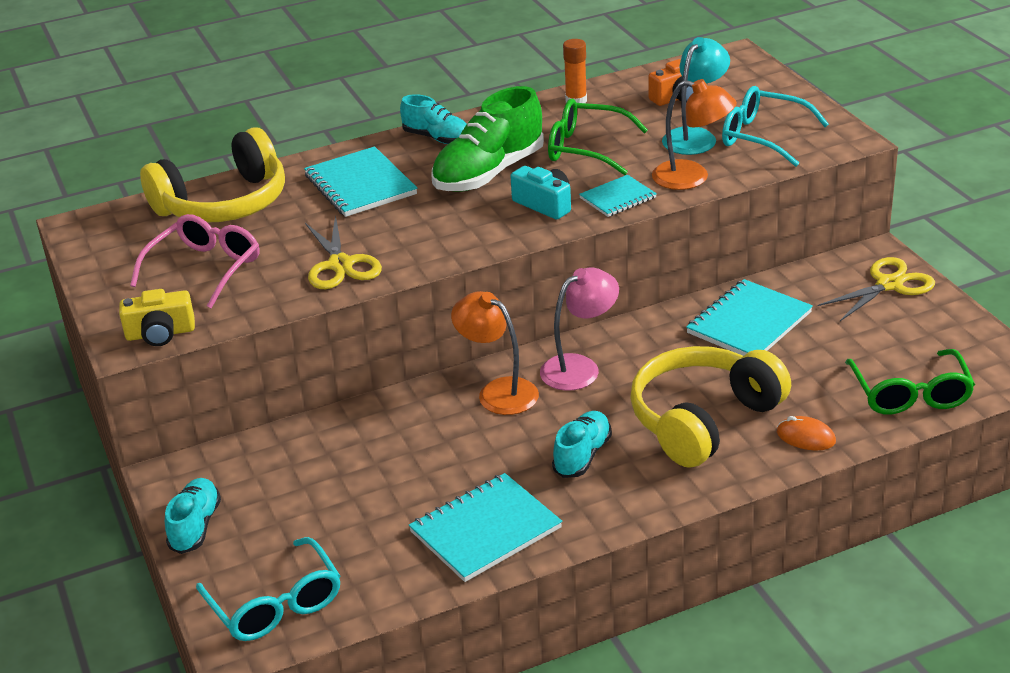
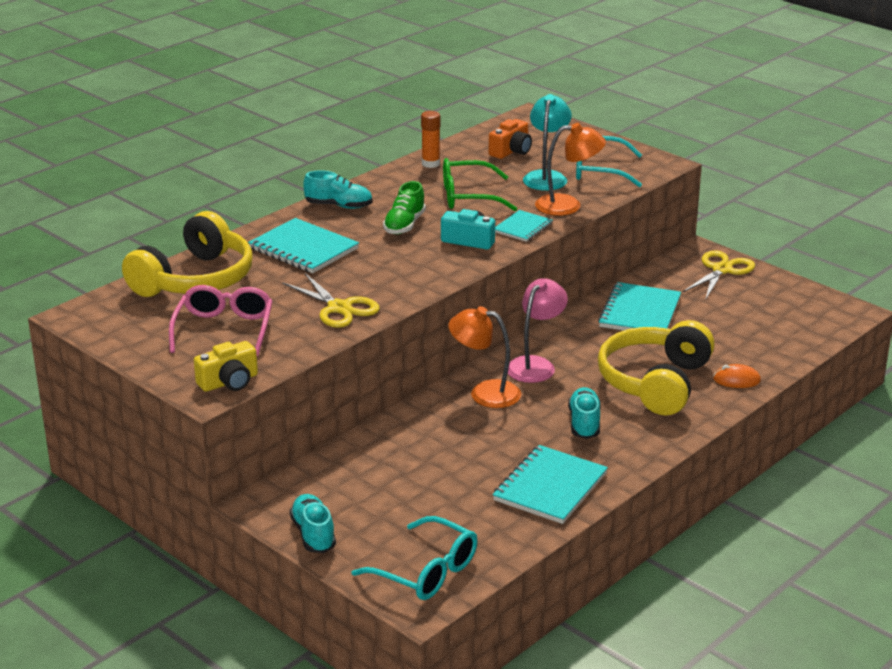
camera: 25 degrees left, 5 degrees down
green shoe [431,86,544,192] -> green shoe [383,181,426,234], size x0.58
green glasses [845,349,975,415] -> none

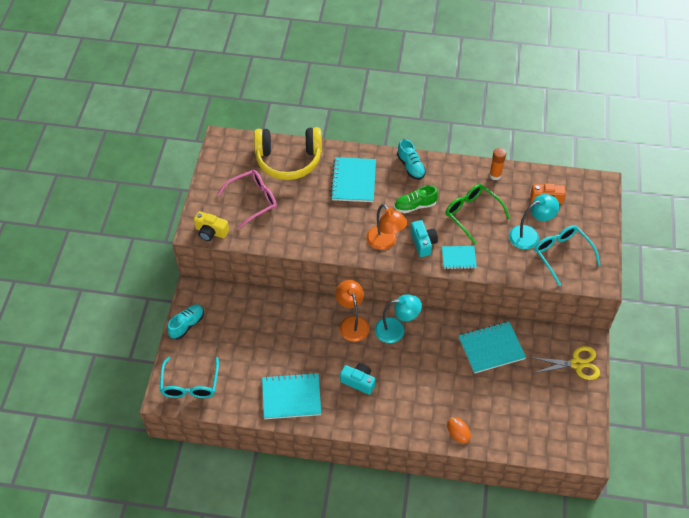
camera: 55 degrees right, 25 degrees up
yellow scissors [282,272,380,328] -> none
pink lamp [508,278,568,383] -> turquoise lamp [375,294,422,343]
orange lamp [535,123,606,216] -> orange lamp moved to [366,204,407,250]
turquoise shoe [568,387,601,439] -> turquoise camera [340,363,375,395]
yellow headphones [598,320,715,416] -> none

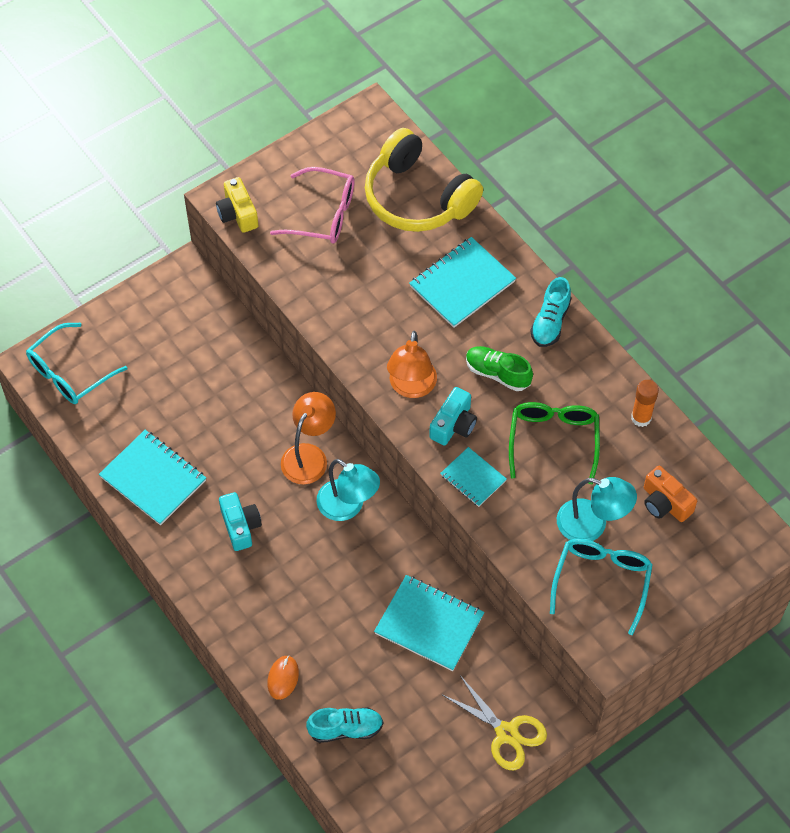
camera: 45 degrees right, 5 degrees up
turquoise shoe [167,304,204,340] -> turquoise shoe moved to [306,707,384,743]

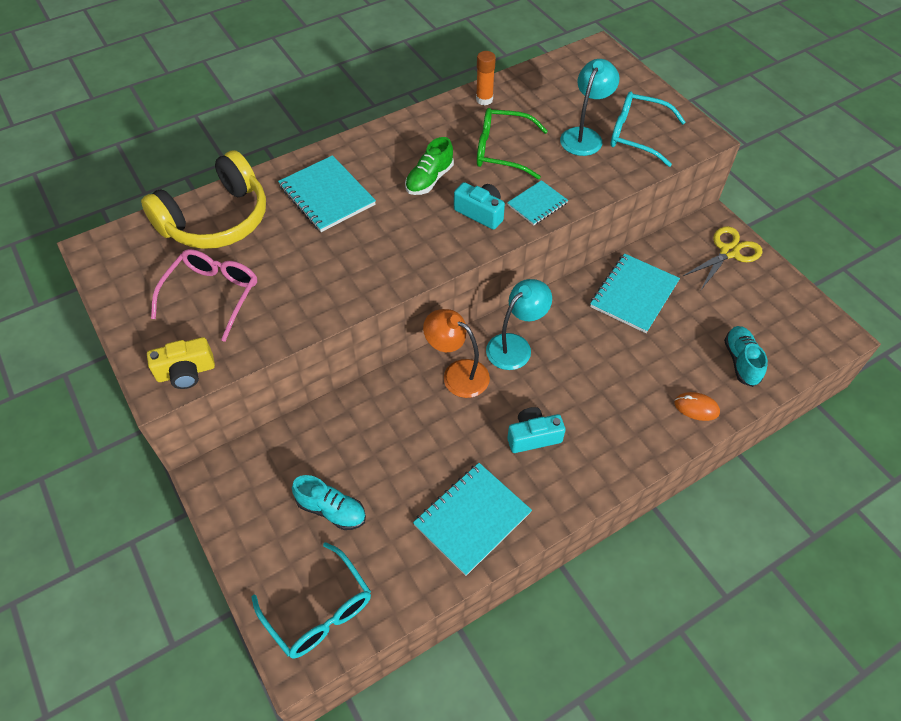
camera: 85 degrees left, 5 degrees down
orange lamp [387,331,437,398] -> none
turquoise shoe [530,277,571,347] -> turquoise shoe moved to [292,475,366,530]
orange camera [644,466,697,522] -> none

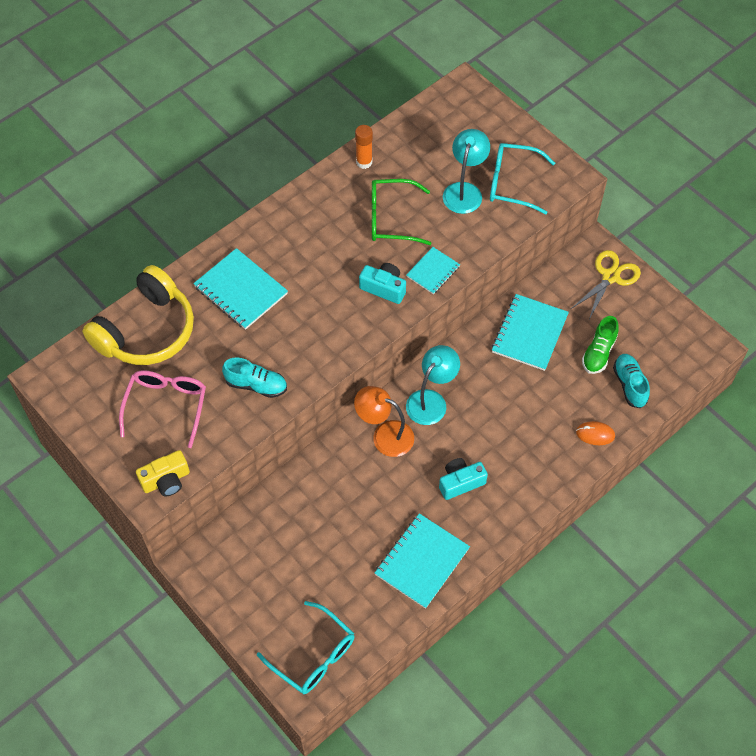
camera: 10 degrees left, 5 degrees up
turquoise shoe [292,475,366,530] -> turquoise shoe moved to [222,358,287,398]
green shoe [405,137,454,195] -> green shoe moved to [582,316,619,374]

